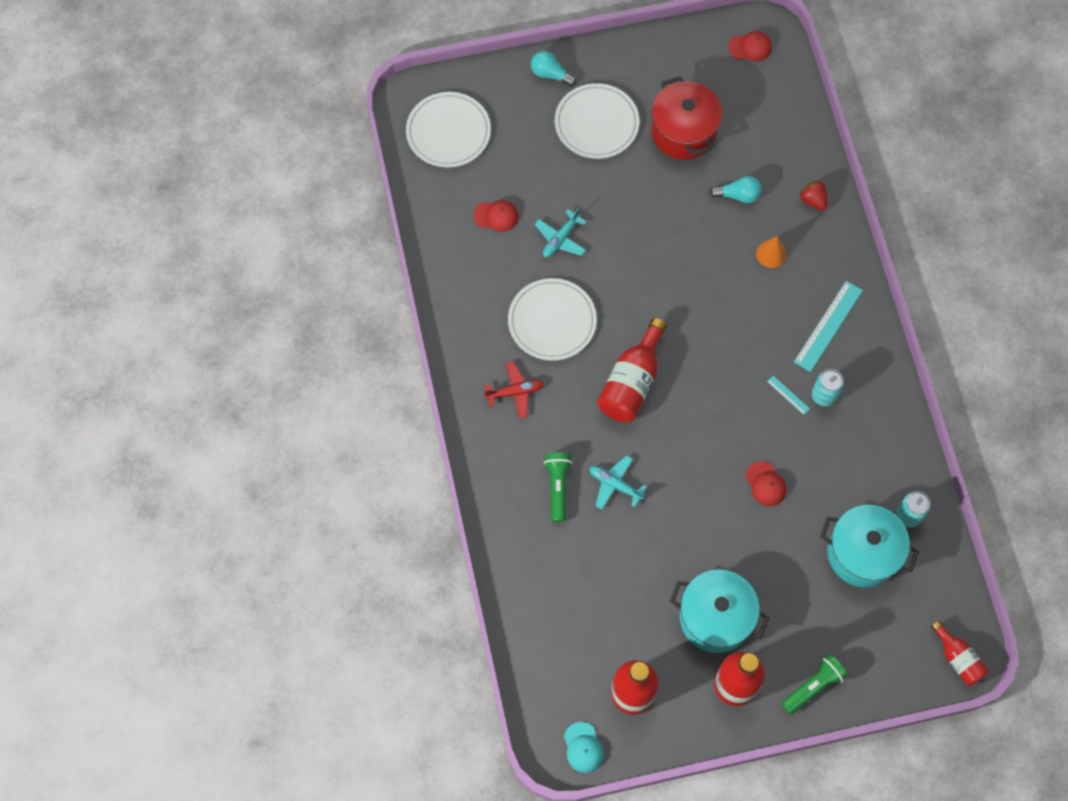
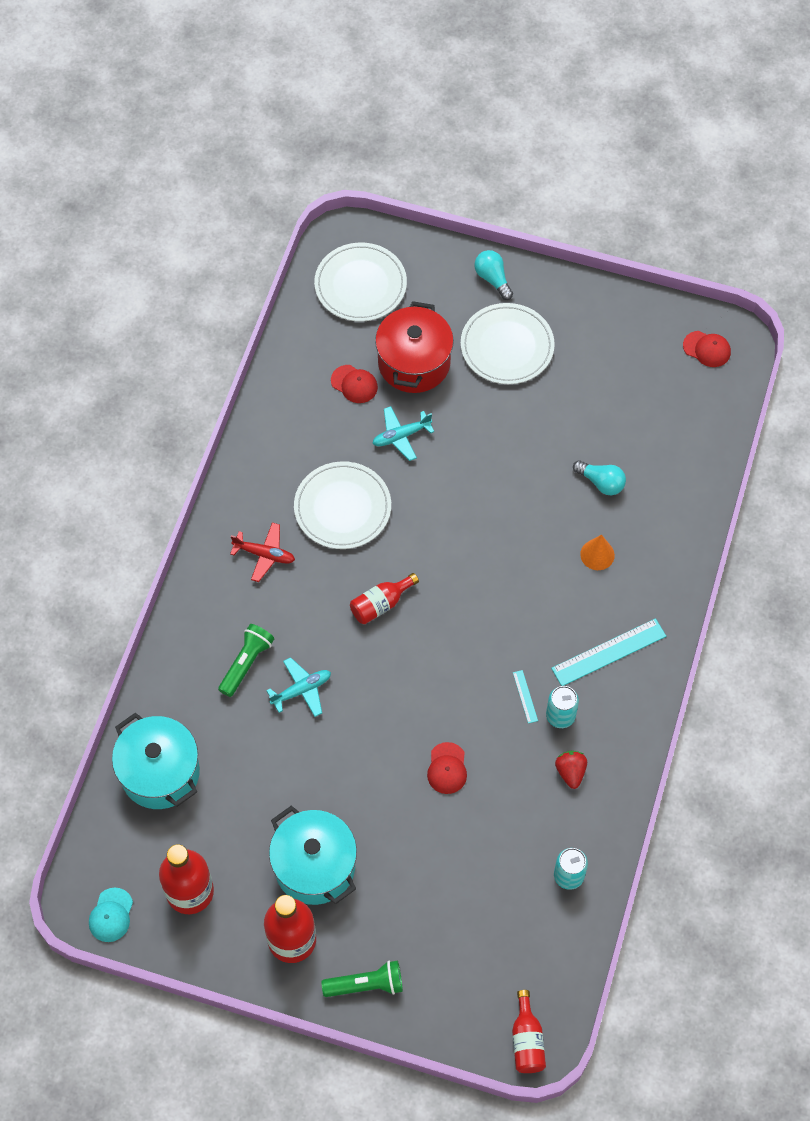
camera: 30 degrees right, 5 degrees down
turquoise plane [589,455,647,510] -> turquoise plane turned 90 degrees clockwise [266,657,331,717]
red bottle [597,318,667,422] -> red bottle [350,573,419,624], size x0.60
red pot [651,76,723,160] -> red pot moved to [375,301,454,393]
red strawberry [799,180,828,211] -> red strawberry moved to [555,751,587,789]
turquoise pot [820,505,919,588] -> turquoise pot moved to [112,713,200,809]

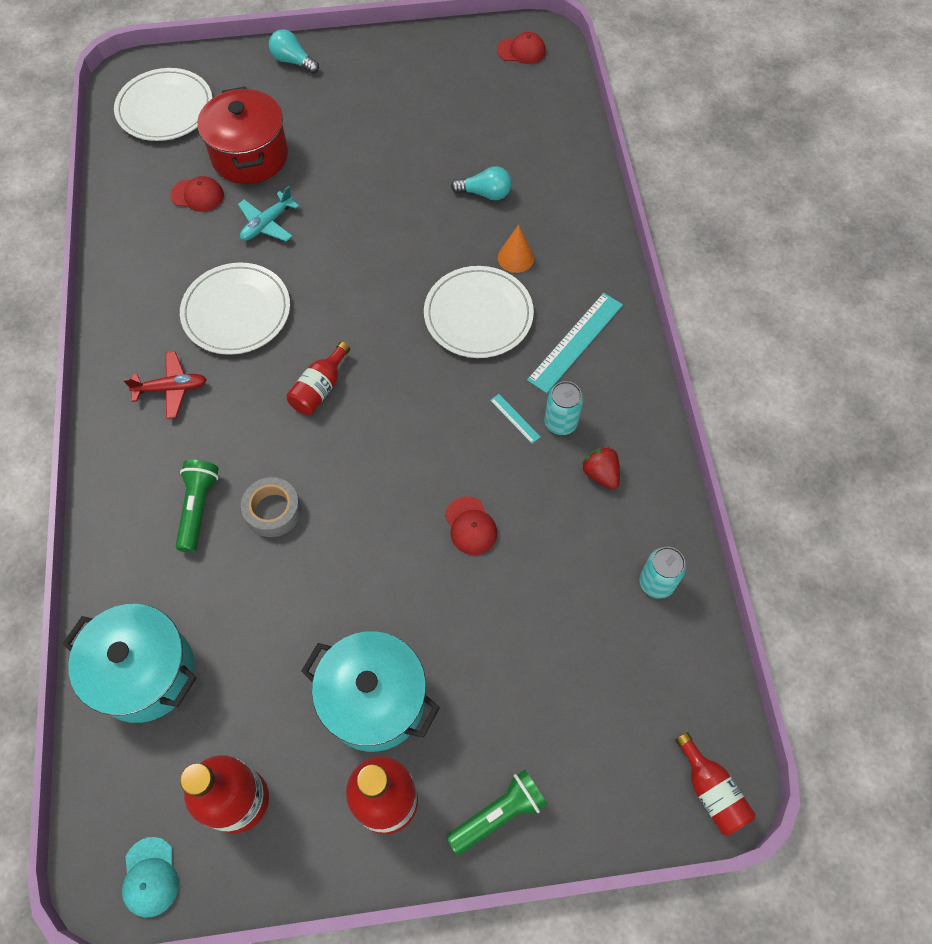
camera: 25 degrees left, 0 degrees up
turquoise plane [266,657,331,717] -> grey tape [241,477,301,537]
white plate [461,303,555,384] -> white plate moved to [424,266,534,358]

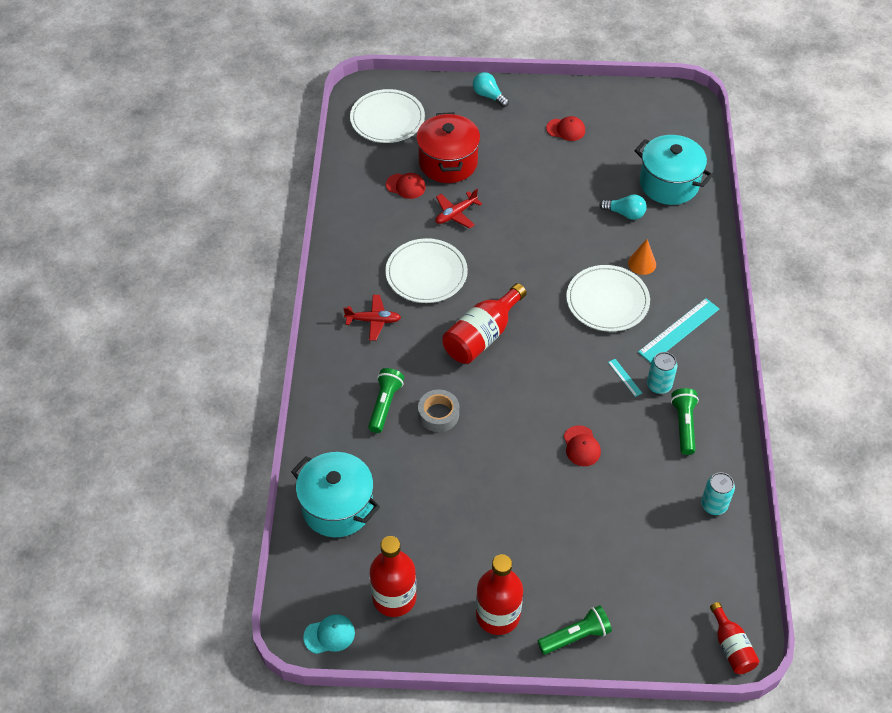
camera: 10 degrees right, 10 degrees down
turquoise cap [122,837,179,918] -> turquoise cap turned 105 degrees counterclockwise [303,614,355,654]
turquoise plane [238,186,299,242] -> red plane [435,189,482,229]
red bottle [286,342,350,415] -> red bottle [442,283,527,364], size x1.67
turquoise pot [301,631,440,752] -> turquoise pot moved to [634,135,713,205]
red cap [497,32,546,64] -> red cap moved to [546,116,585,141]
red strawberry [582,446,620,489] -> green flashlight [671,388,699,455]

